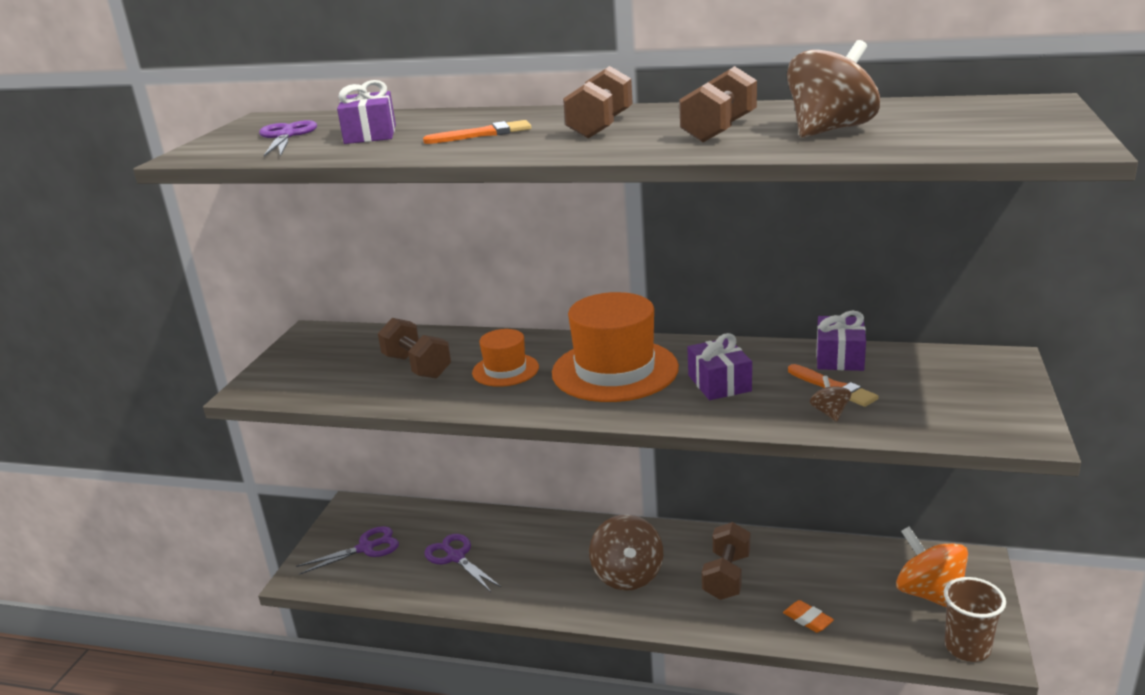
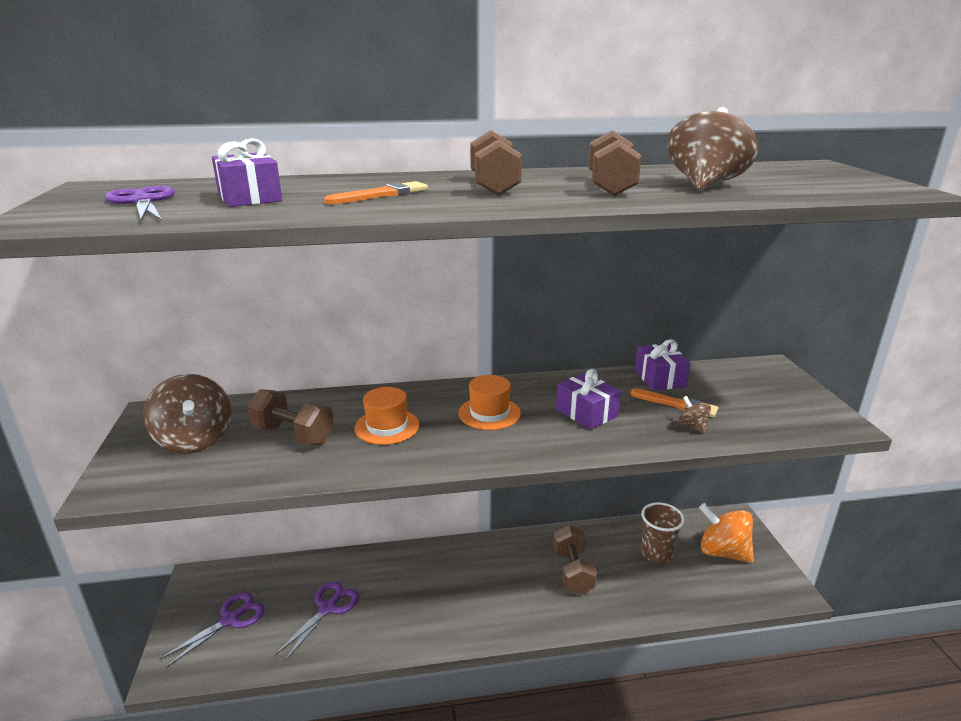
camera: 25 degrees left, 0 degrees up
purple scissors [424,534,501,592] -> purple scissors turned 90 degrees clockwise [275,581,359,661]
orange hat [552,292,679,402] -> orange hat [459,375,521,430], size x0.54
brown spinning top [589,514,663,591] -> brown spinning top moved to [143,374,231,454]
orange eraser [783,600,834,633] -> none
brown cup [944,577,1006,662] -> brown cup moved to [641,502,685,564]

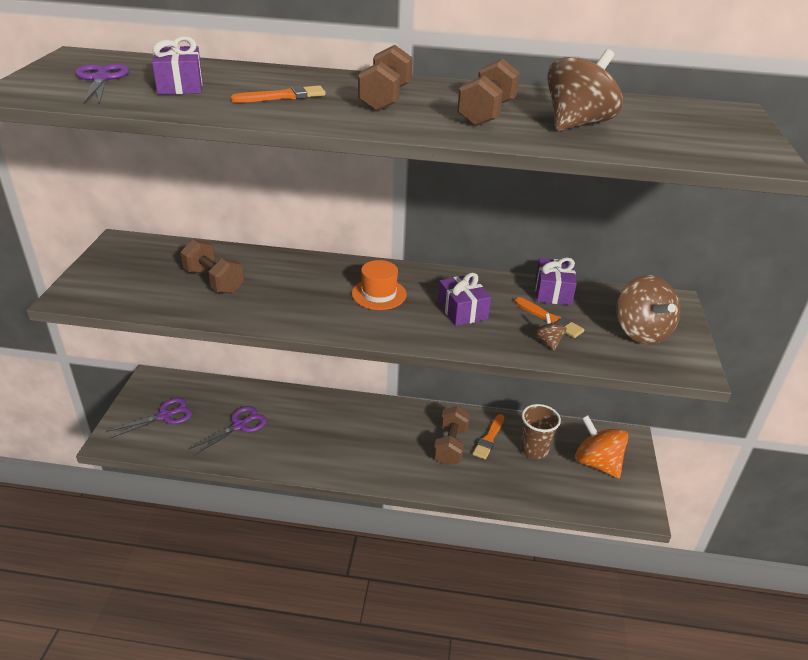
camera: 15 degrees right, 10 degrees up
brown spinning top [143,374,231,454] -> brown spinning top moved to [617,275,681,344]
orange hat [354,387,420,445] -> none
none -> orange brush [473,414,504,459]

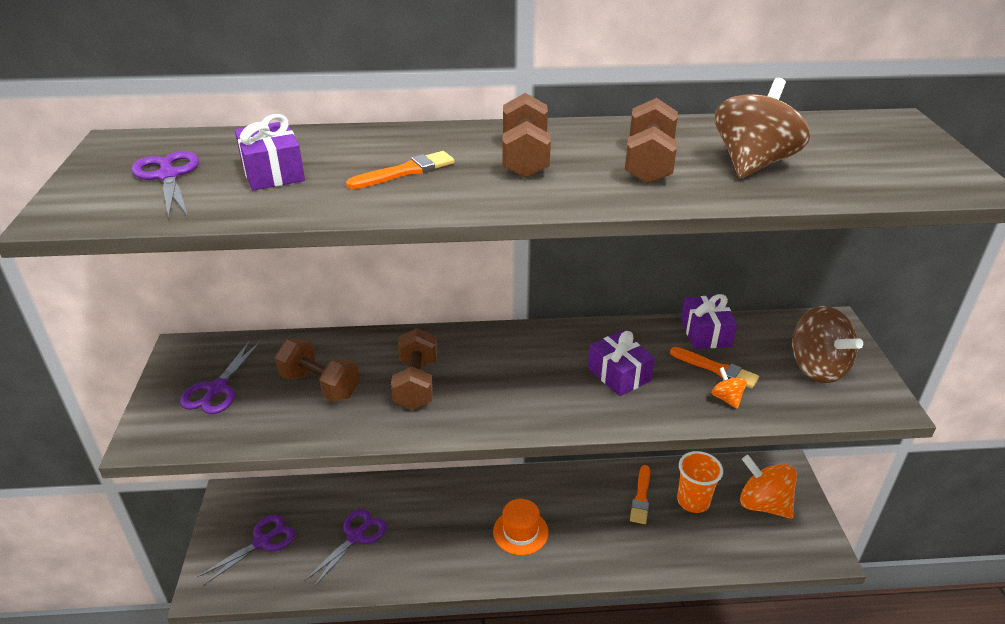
camera: 10 degrees left, 0 degrees up
orange hat [352,260,407,310] -> orange hat moved to [493,499,548,555]
brown dumbbell [433,406,470,466] -> brown dumbbell moved to [391,328,437,410]
brown cup [520,404,561,459] -> orange cup [677,451,723,513]
brown spinning top [535,314,567,350] -> orange spinning top [712,367,747,409]
none -> purple scissors [179,339,262,414]

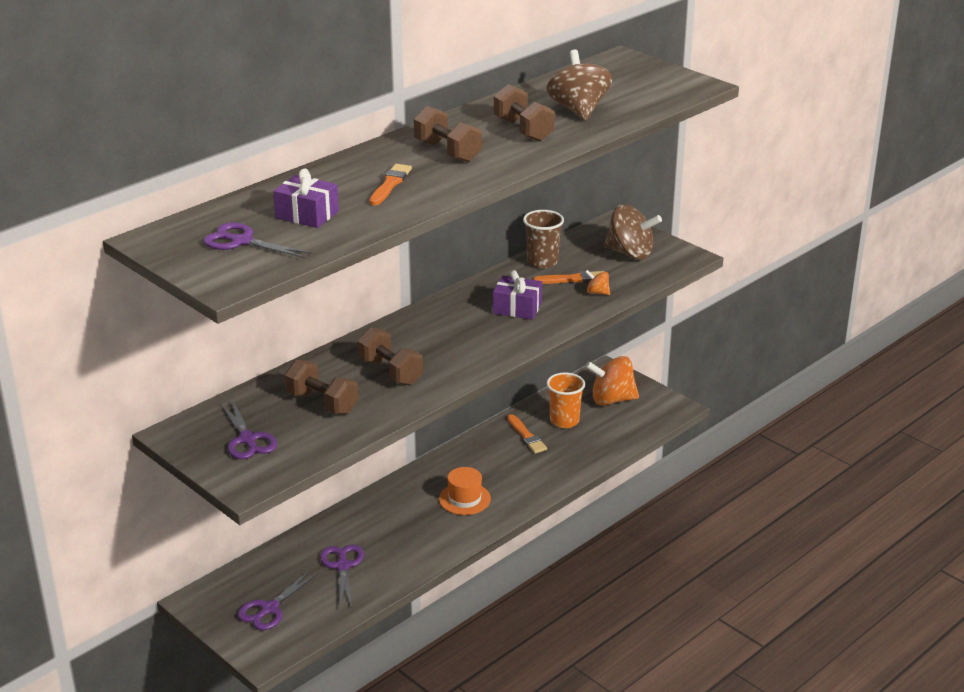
camera: 40 degrees left, 5 degrees down
purple scissors [197,515,295,586] -> purple scissors turned 150 degrees counterclockwise [238,570,318,630]
brown dumbbell [275,338,360,402] -> brown dumbbell turned 45 degrees clockwise [285,360,359,414]
purple gift [681,294,737,349] -> brown cup [523,210,564,268]

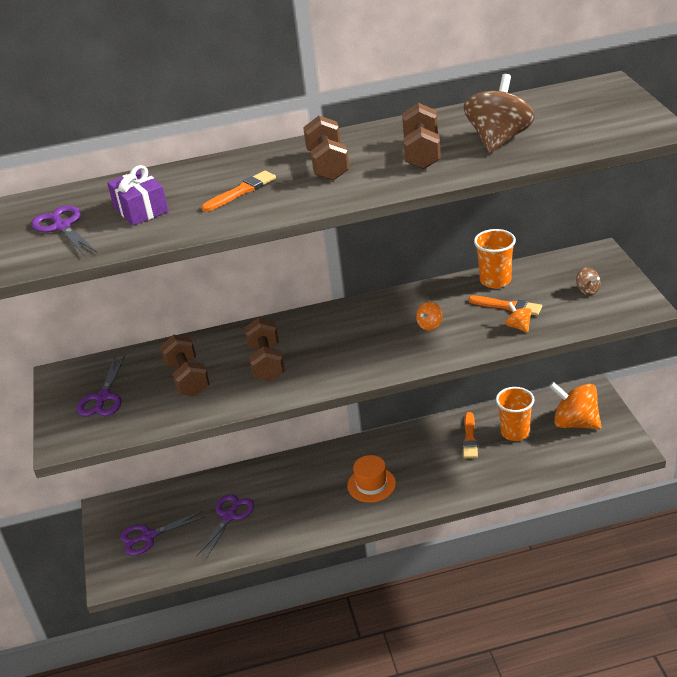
camera: 35 degrees right, 5 degrees up
purple gift [493,270,542,320] -> orange spinning top [416,302,443,331]
brown cup [523,210,564,268] -> orange cup [474,229,516,288]
brown spinning top [604,204,662,260] -> brown spinning top [576,267,601,295], size x0.46

